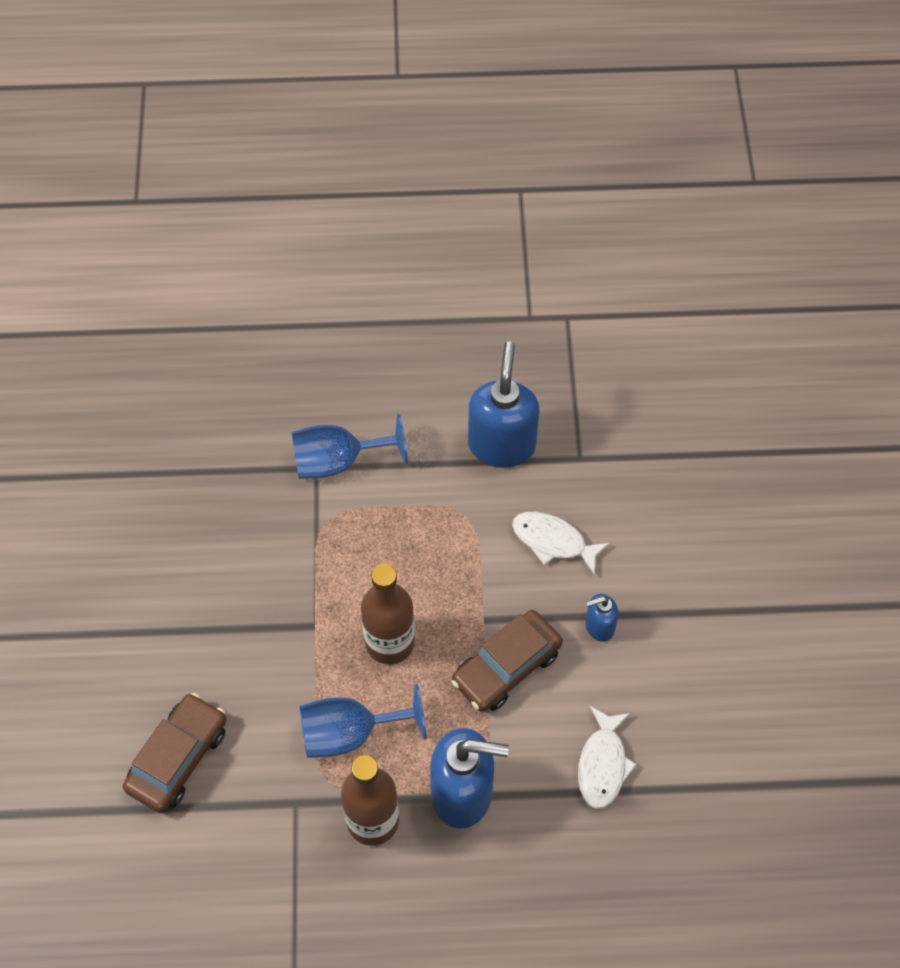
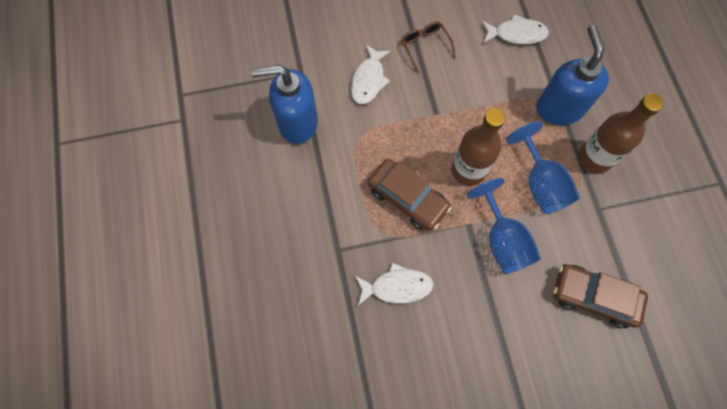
camera: 100 degrees left, 10 degrees up
blue goblet [292,414,408,479] -> blue goblet moved to [467,178,541,274]
brown car [452,610,563,712] -> brown car moved to [368,159,452,231]
blue soap dispenser [585,594,618,642] -> brown glasses [401,21,455,73]
none -> white fish [355,263,433,305]

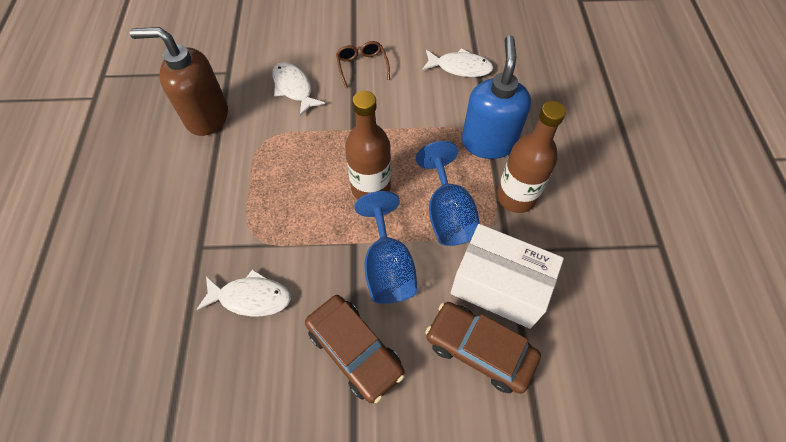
camera: 10 degrees right, 10 degrees down
blue soap dispenser [251,65,318,144] -> brown soap dispenser [129,27,228,136]
white fish [351,45,391,104] -> white fish turned 120 degrees clockwise [272,62,325,116]
brown car [368,159,452,231] -> brown car moved to [305,295,405,403]
none -> white box [451,224,564,329]

